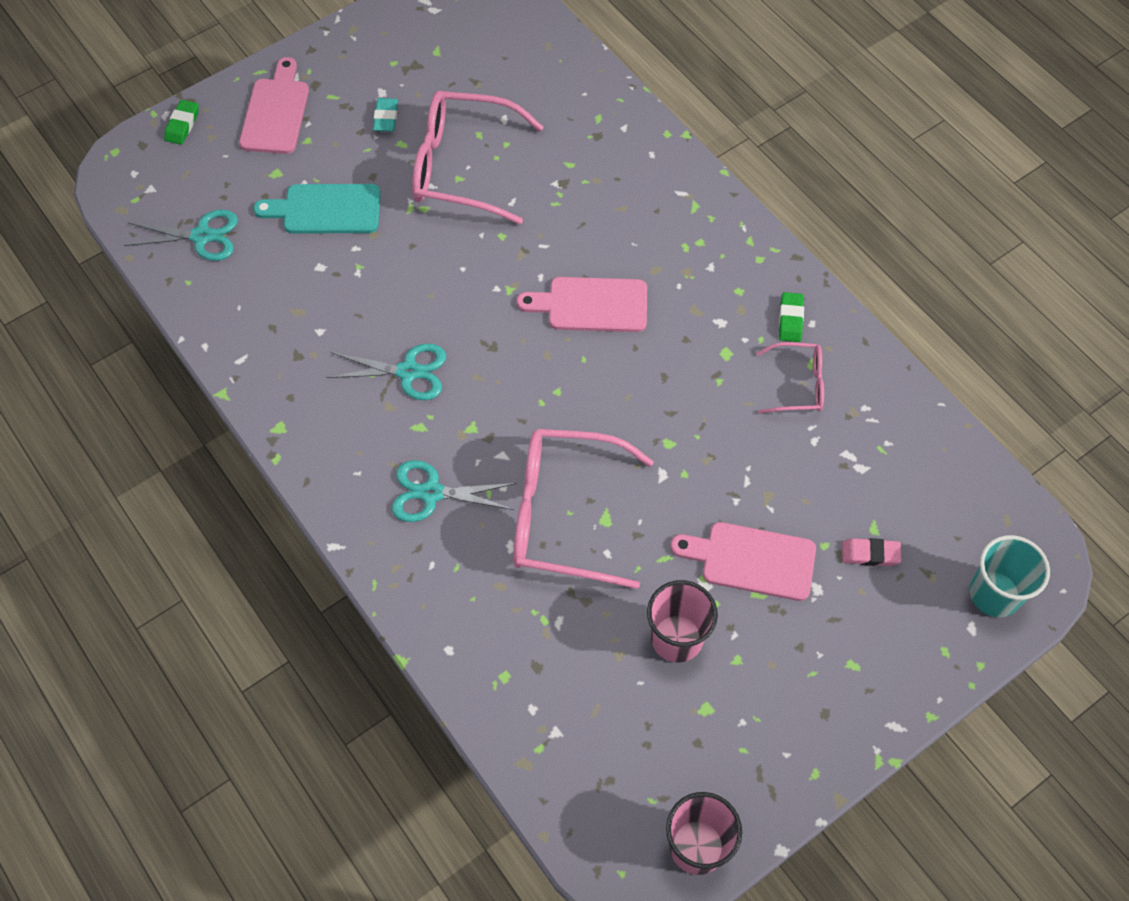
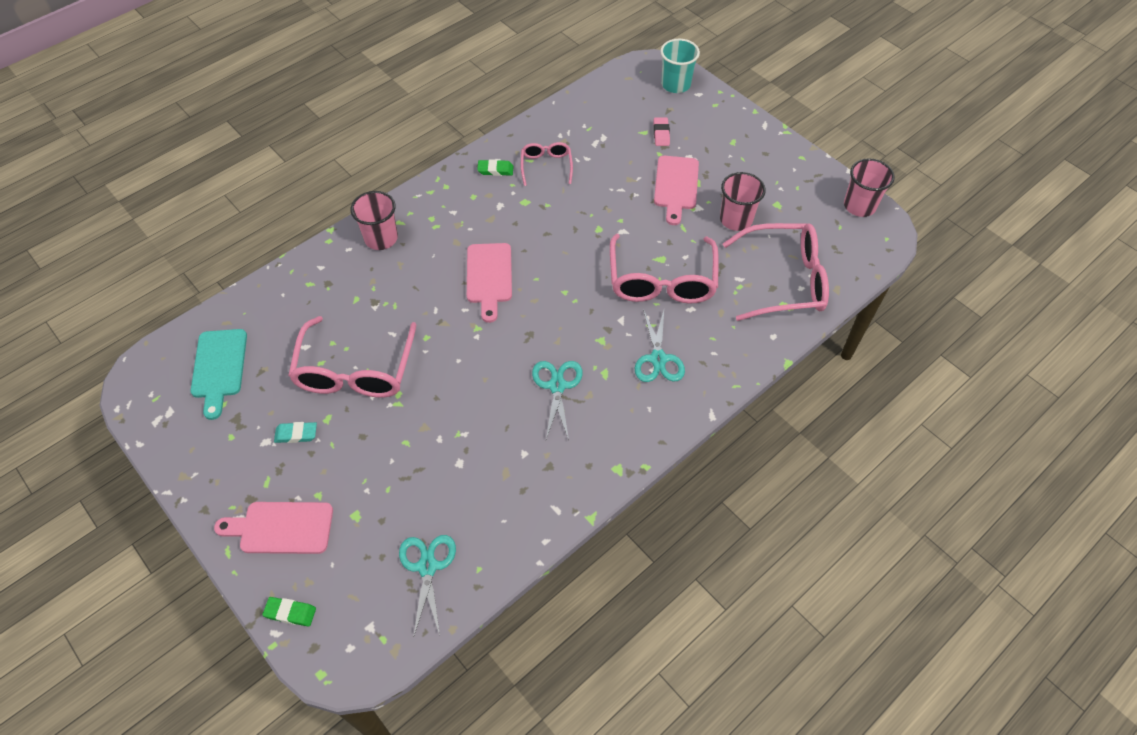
camera: 95 degrees left, 5 degrees down
turquoise cutting board [253,184,381,234] -> turquoise cutting board moved to [191,329,247,420]
none -> pink cup [350,191,398,250]
none -> pink glasses [723,223,829,321]

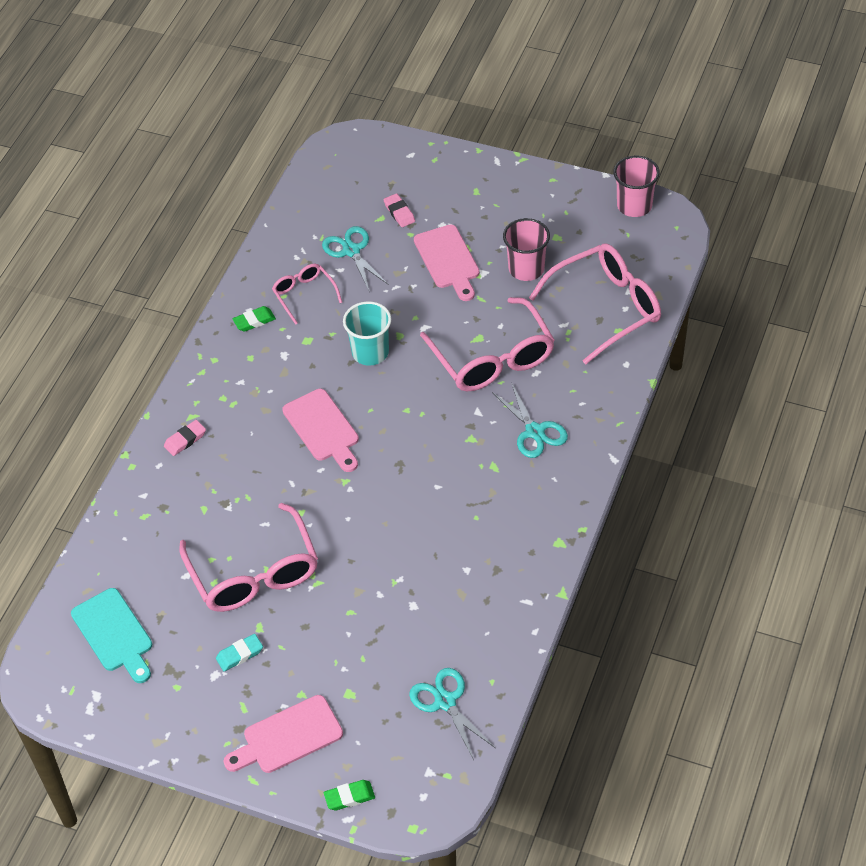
camera: 25 degrees left, 5 degrees down
pink cup [350,191,398,250] -> pink eraser [164,420,206,456]
turquoise scissors [532,361,583,440] -> turquoise scissors moved to [322,226,389,290]
turquoise cup [660,39,700,93] -> turquoise cup moved to [343,301,391,366]

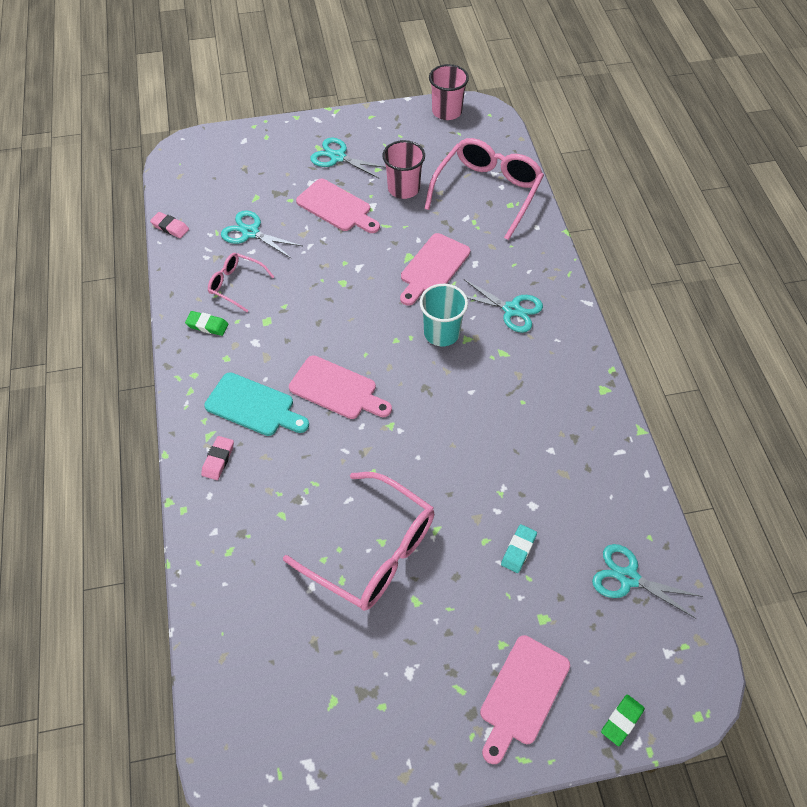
camera: 35 degrees left, 5 degrees up
turquoise cutting board [71,588,152,683] -> turquoise cutting board moved to [204,372,309,436]
turquoise eraser [216,634,263,671] -> turquoise eraser moved to [501,524,537,573]
green eraser [233,306,276,332] -> green eraser turned 75 degrees clockwise [185,311,228,336]
turquoise cup [343,301,391,366] -> turquoise cup moved to [420,284,468,346]
pink eraser [384,193,415,227] -> pink eraser moved to [150,212,189,238]
pink glasses [420,297,555,391] -> pink cutting board [400,233,470,306]
none -> turquoise scissors [310,138,386,179]

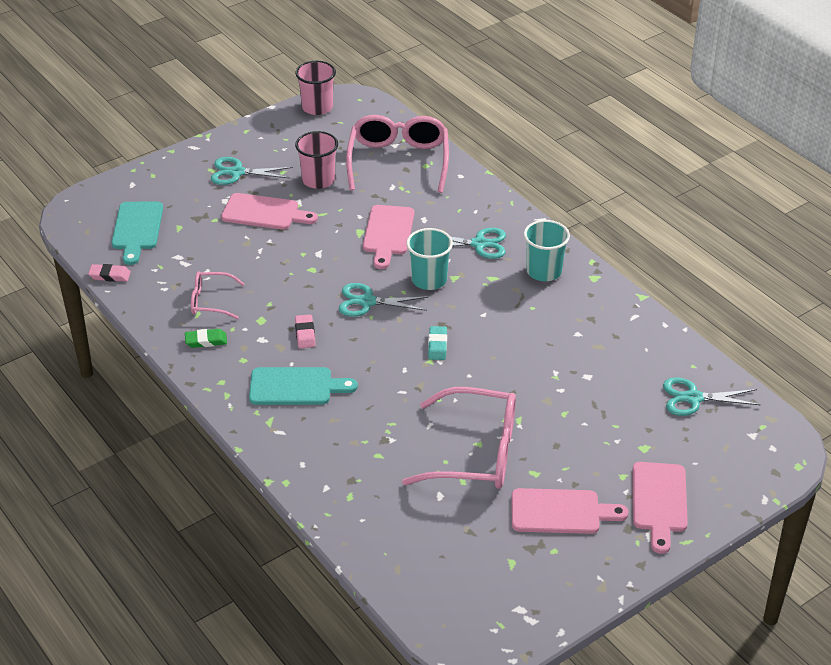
camera: 25 degrees left, 15 degrees down
pink eraser [201,436,234,480] -> pink eraser moved to [295,314,316,348]
turquoise scissors [221,210,302,259] -> turquoise scissors moved to [339,283,428,317]
pink cutting board [289,355,392,419] -> pink cutting board moved to [512,488,629,534]
turquoise eraser [501,524,537,573] -> turquoise eraser moved to [428,326,447,360]
green eraser [601,694,645,746] -> none
none -> turquoise cutting board [112,202,163,265]
none -> turquoise cup [524,220,570,281]

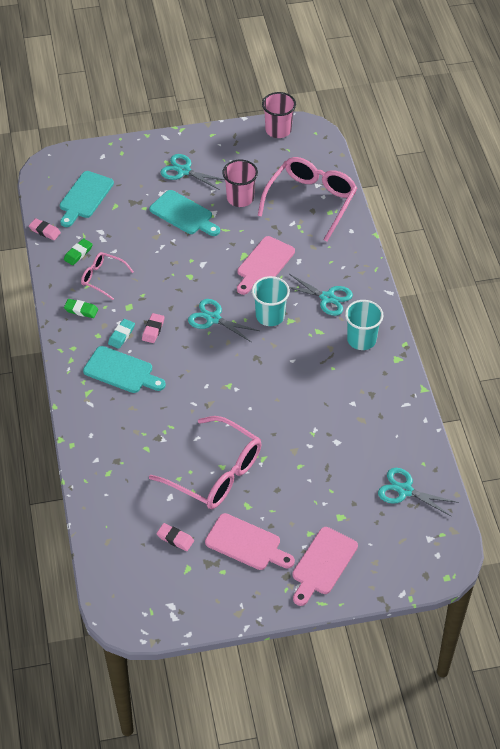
camera: 25 degrees right, 10 degrees up
pink cutting board [221,193,318,230] -> turquoise cutting board [150,190,220,236]
turquoise eraser [428,326,447,360] -> turquoise eraser moved to [108,319,135,349]
none -> green eraser [64,238,93,265]
none -> pink eraser [157,523,194,551]

